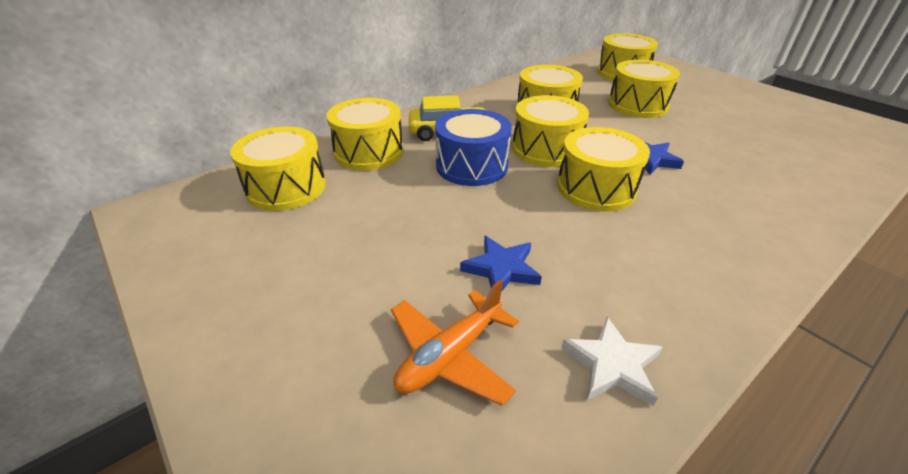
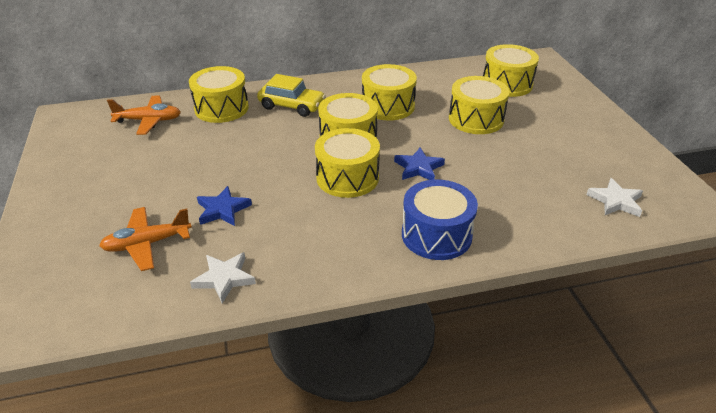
camera: 25 degrees right, 0 degrees up
yellow drum [230,127,326,211] -> orange plane [107,95,181,135]
blue drum [435,109,512,186] -> blue drum moved to [402,180,478,260]
none -> white star [586,178,643,217]

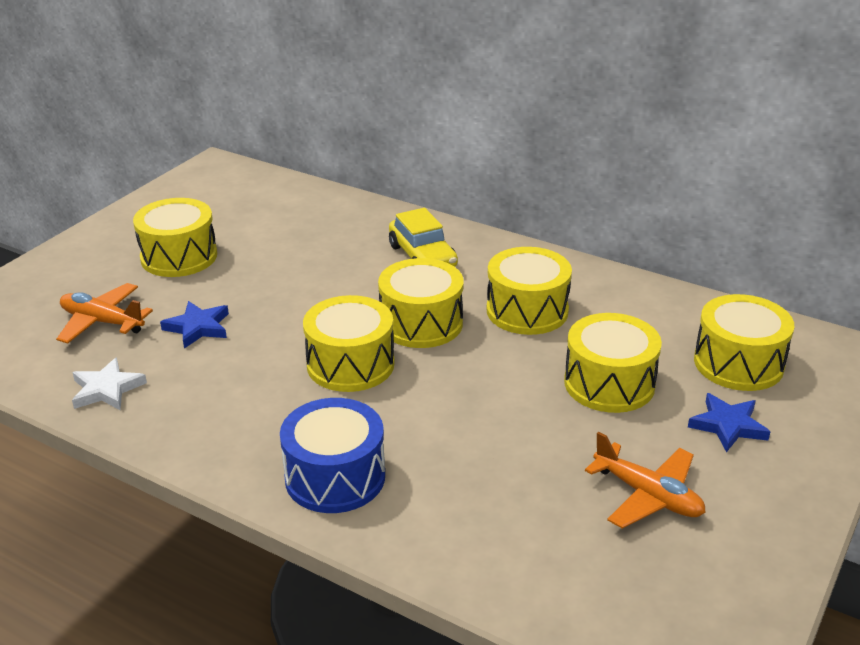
camera: 45 degrees right, 5 degrees down
orange plane [107,95,181,135] -> orange plane moved to [585,432,706,529]
yellow drum [189,66,249,123] -> yellow drum moved to [133,198,217,277]
blue star [394,148,445,180] -> blue star moved to [688,393,770,452]
white star [586,178,643,217] -> none

